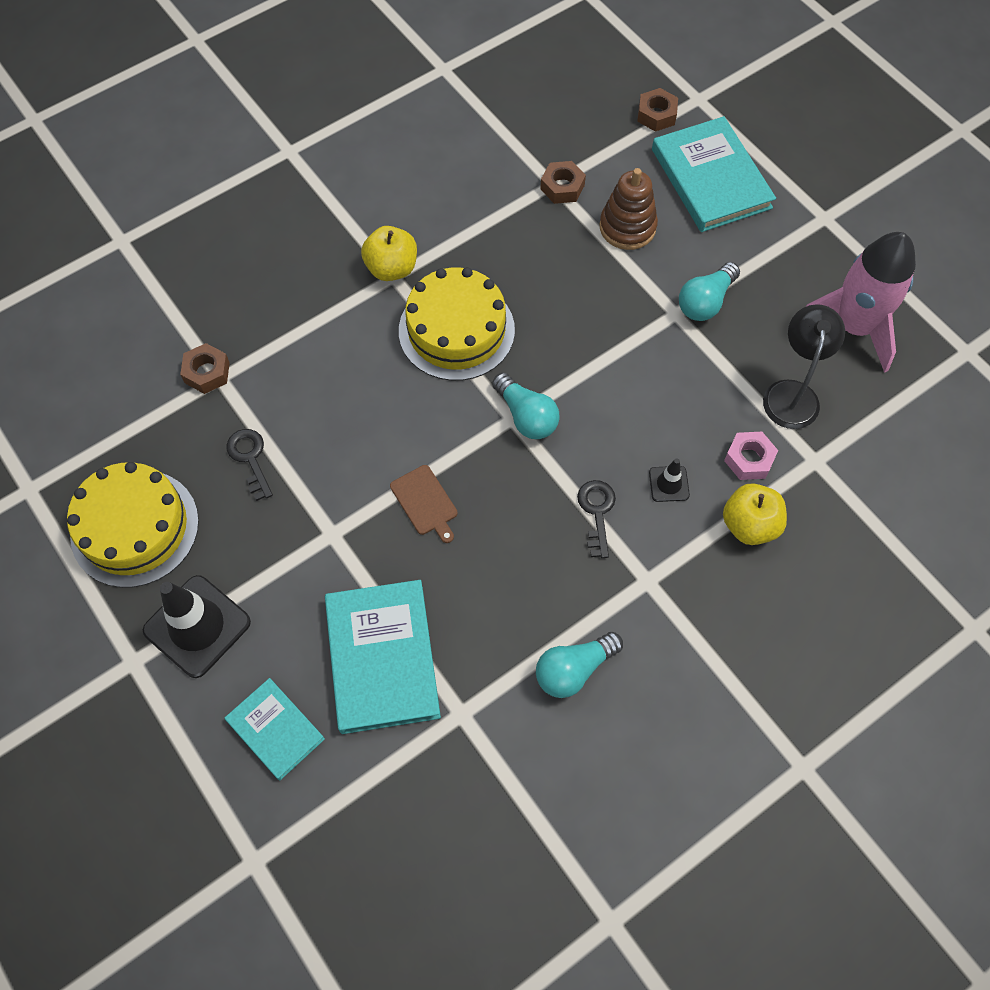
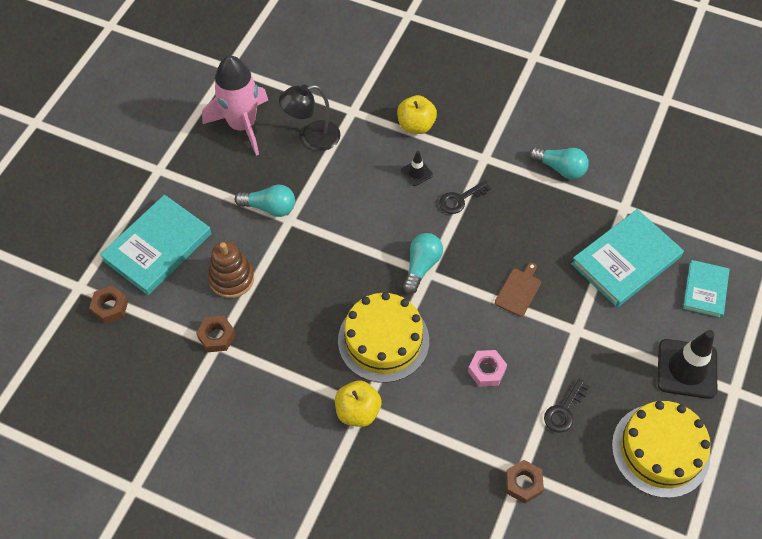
camera: 120 degrees left, 5 degrees down
pink nut [724,432,778,480] -> pink nut moved to [468,350,507,387]

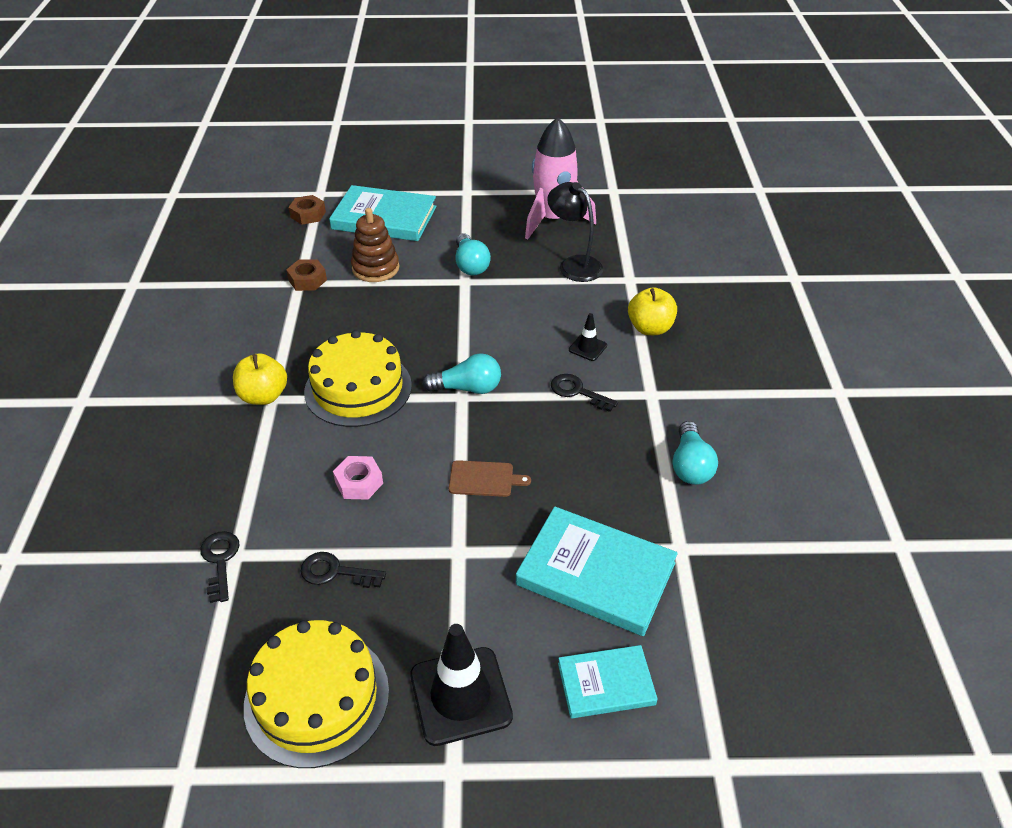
camera: 65 degrees right, 15 degrees down
brown nut [506,460,544,504] -> black key [200,531,240,603]

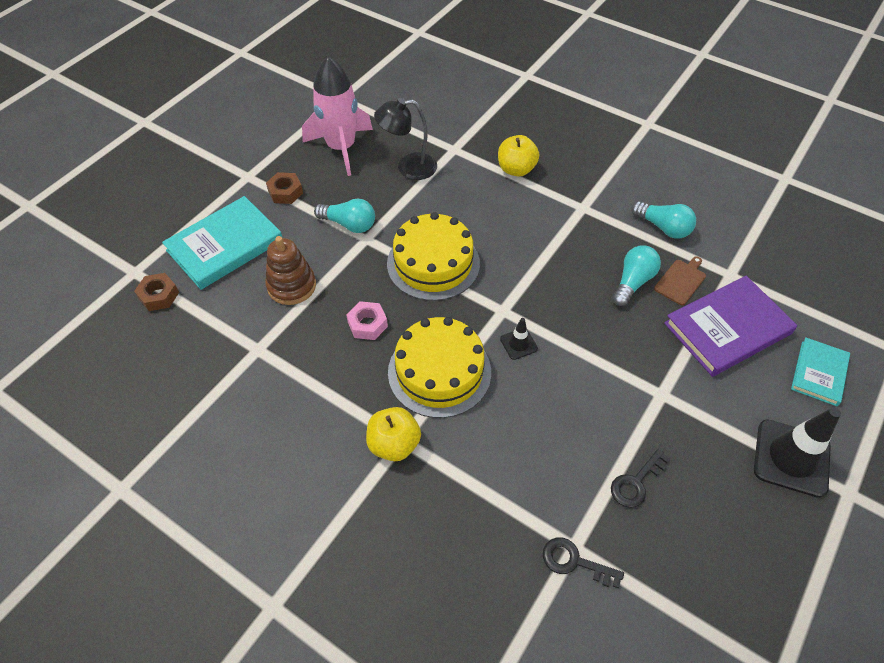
camera: 55 degrees left, 10 degrees up
yellow cake [244,620,389,768] -> yellow cake moved to [387,212,480,301]
brown nut [286,259,327,291] -> brown nut moved to [266,172,303,204]
pink nut [333,456,383,500] -> pink nut moved to [346,301,388,340]
turquoise light bulb [422,353,501,394] -> turquoise light bulb moved to [612,245,661,306]
brown cutting board [449,460,531,497] -> brown cutting board moved to [654,256,706,305]
turquoise book [516,506,678,636] -> purple book [664,276,797,377]
black key [551,374,618,412] -> none
black traffic cone [569,313,607,361] -> black traffic cone moved to [500,318,538,360]

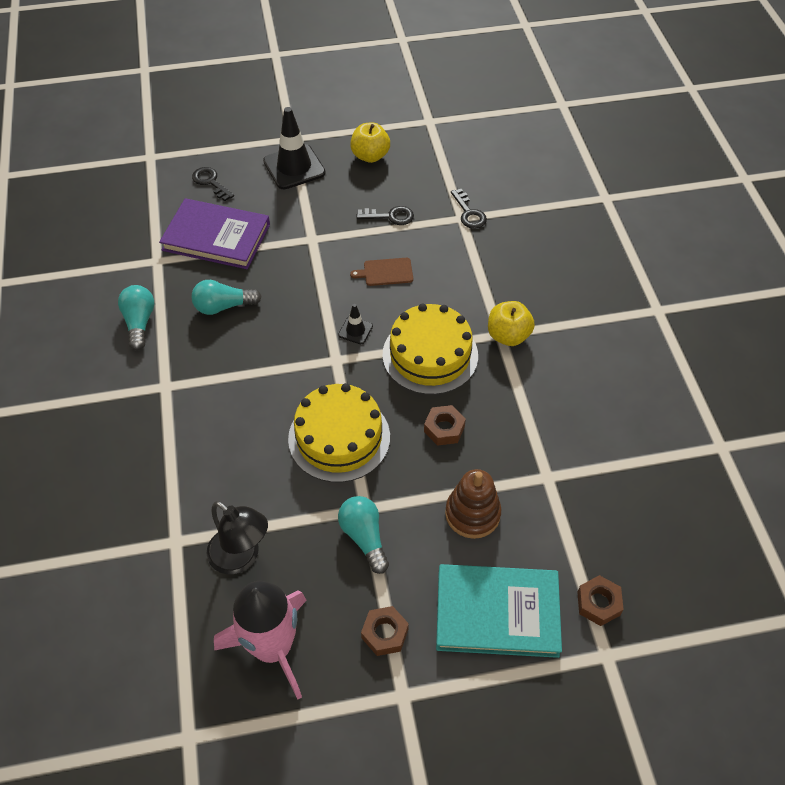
camera: 135 degrees left, 0 degrees up
pink nut [346,301,388,340] -> brown nut [424,405,466,446]
yellow apple [498,135,539,177] -> yellow apple moved to [350,122,390,163]
brown cutting board [654,256,706,305] -> brown cutting board moved to [350,258,413,286]
turquoise book [791,337,850,406] -> black key [192,167,234,201]

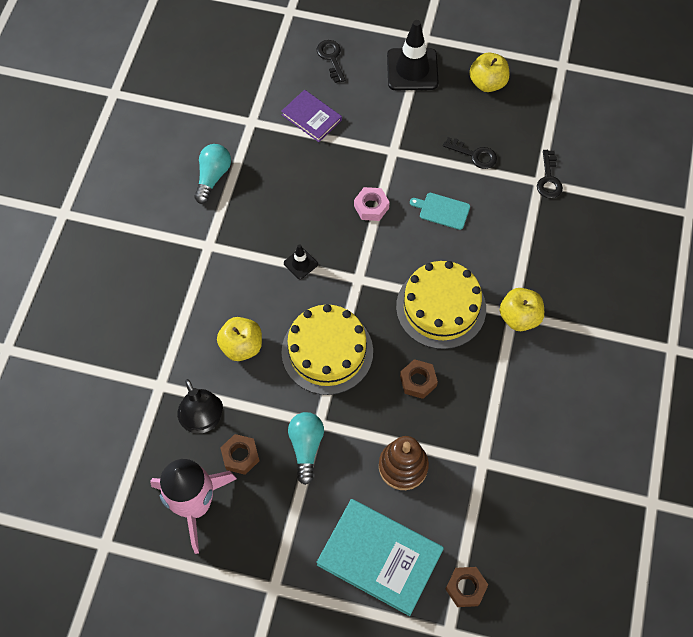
camera: 25 degrees right, 10 degrees up
purple book [159,198,270,269] -> purple book [281,90,342,142], size x0.58
turquoise light bulb [191,280,262,315] -> none
black traffic cone [338,304,373,344] -> black traffic cone moved to [284,244,318,279]
brown cutting board [350,258,413,286] -> turquoise cutting board [410,193,470,230]
brown nut [361,606,409,656] -> brown nut moved to [221,434,260,475]
none -> yellow apple [217,317,262,361]
none -> pink nut [354,187,390,221]

